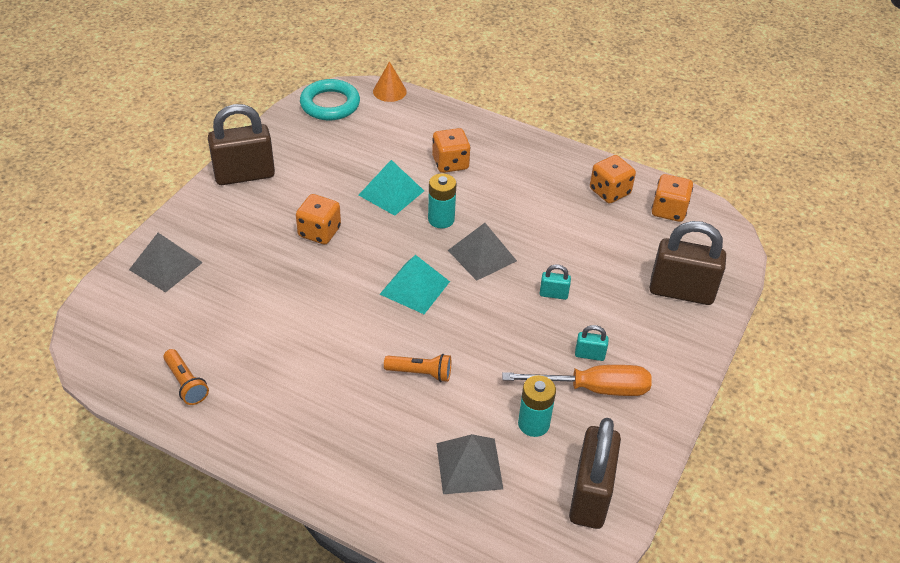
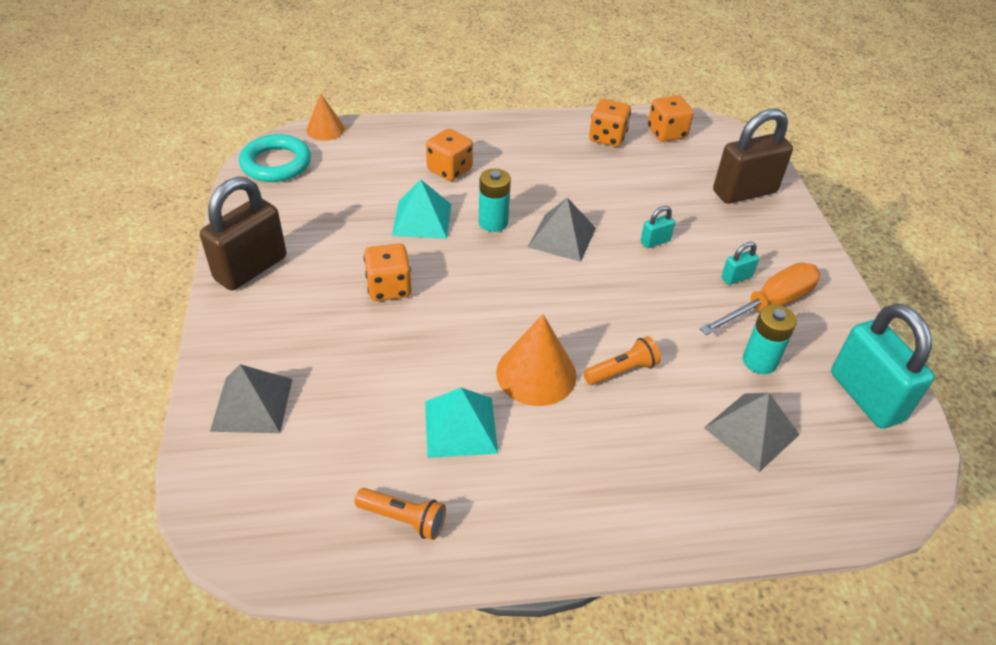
camera: 35 degrees left, 0 degrees up
turquoise pyramid [380,255,450,314] -> turquoise pyramid moved to [425,388,498,458]
brown padlock [569,418,621,529] -> turquoise padlock [831,303,935,429]
none -> orange cone [496,314,577,406]

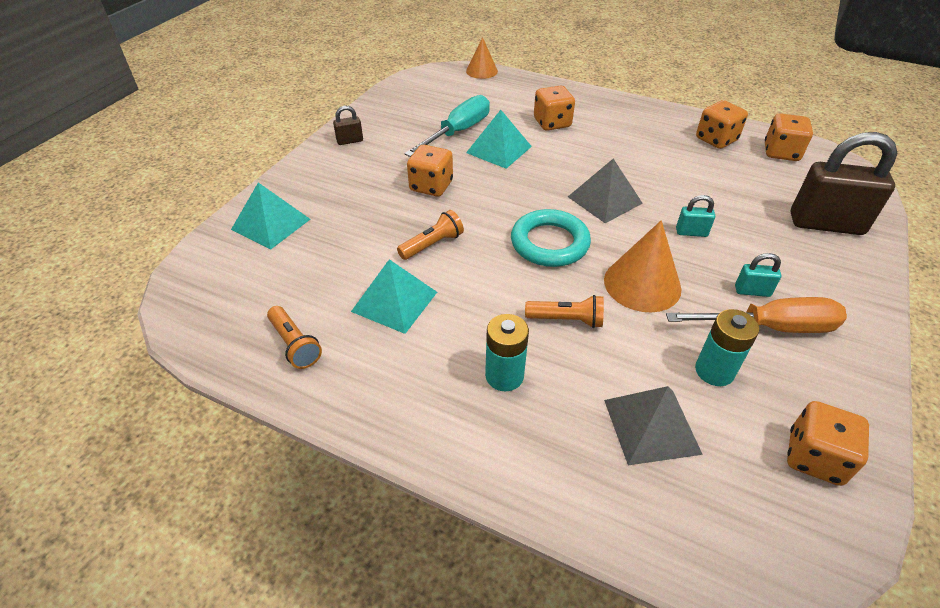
camera: 35 degrees right, 0 degrees up
brown padlock [200,177,286,291] -> brown padlock [333,106,363,145], size x0.44
grey pyramid [210,364,292,433] -> turquoise pyramid [231,182,310,250]
turquoise ring [239,134,311,182] -> turquoise ring moved to [511,209,591,267]
turquoise battery [479,169,511,232] -> turquoise battery moved to [485,314,529,391]
orange cone [496,314,577,406] -> orange cone moved to [604,220,681,312]
turquoise padlock [831,303,935,429] -> orange dice [787,401,869,486]
none -> orange flashlight [397,210,464,260]
none -> turquoise screwdriver [404,95,490,157]

